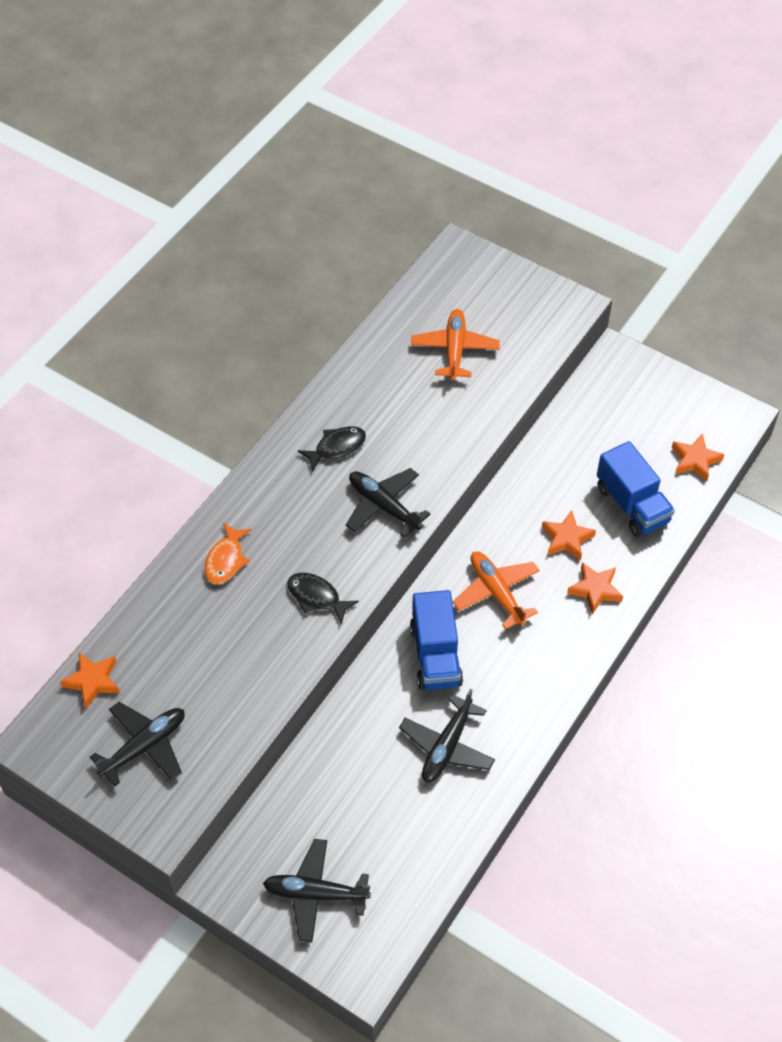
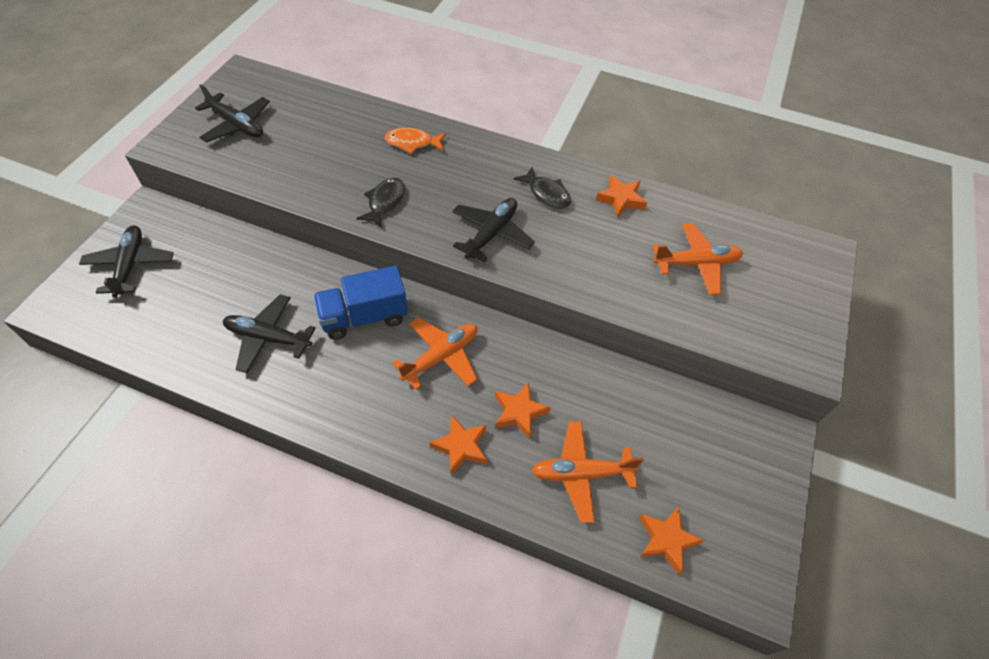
camera: 75 degrees right, 0 degrees up
orange star [60,652,120,709] -> orange star moved to [596,175,647,217]
blue truck [597,441,675,537] -> orange plane [531,421,643,523]

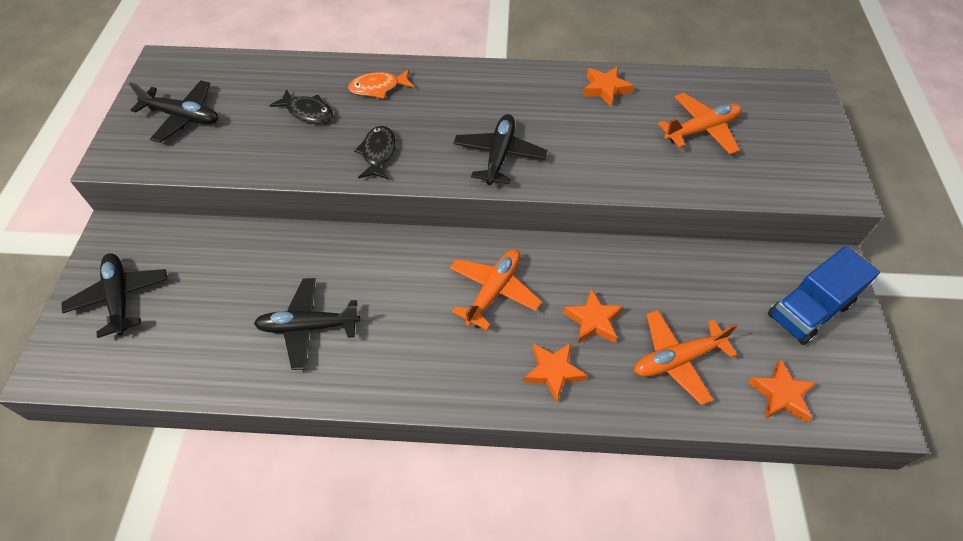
camera: 15 degrees left, 0 degrees up
blue truck [314,266,408,340] -> blue truck moved to [768,246,880,345]
black fish [514,167,571,209] -> black fish moved to [269,89,333,124]

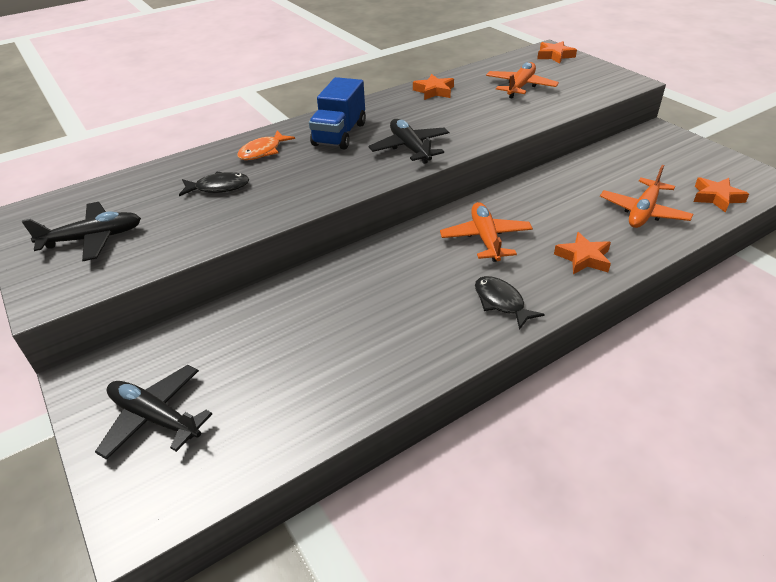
camera: 35 degrees left, 15 degrees down
black plane [254,278,360,370] -> none
black fish [354,126,396,179] -> black fish moved to [475,276,545,330]
orange star [563,289,624,343] -> orange star moved to [537,41,577,64]
blue truck [768,246,880,345] -> blue truck moved to [309,77,366,150]

